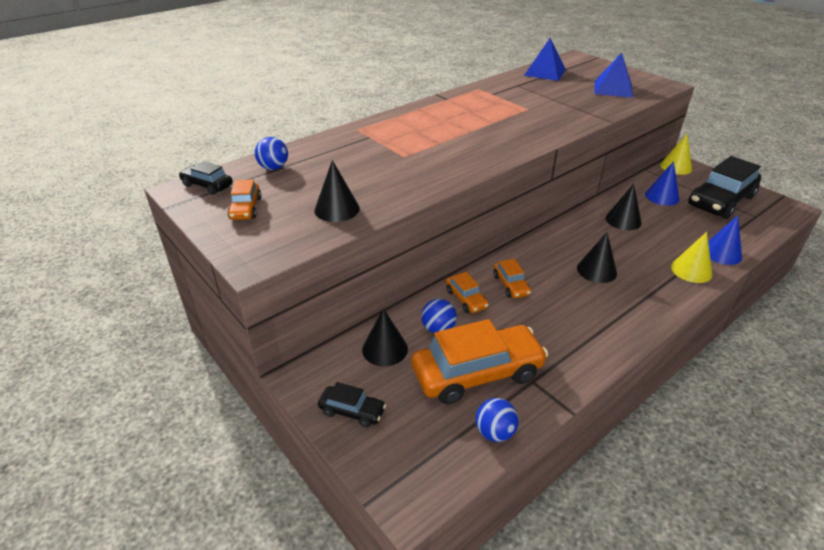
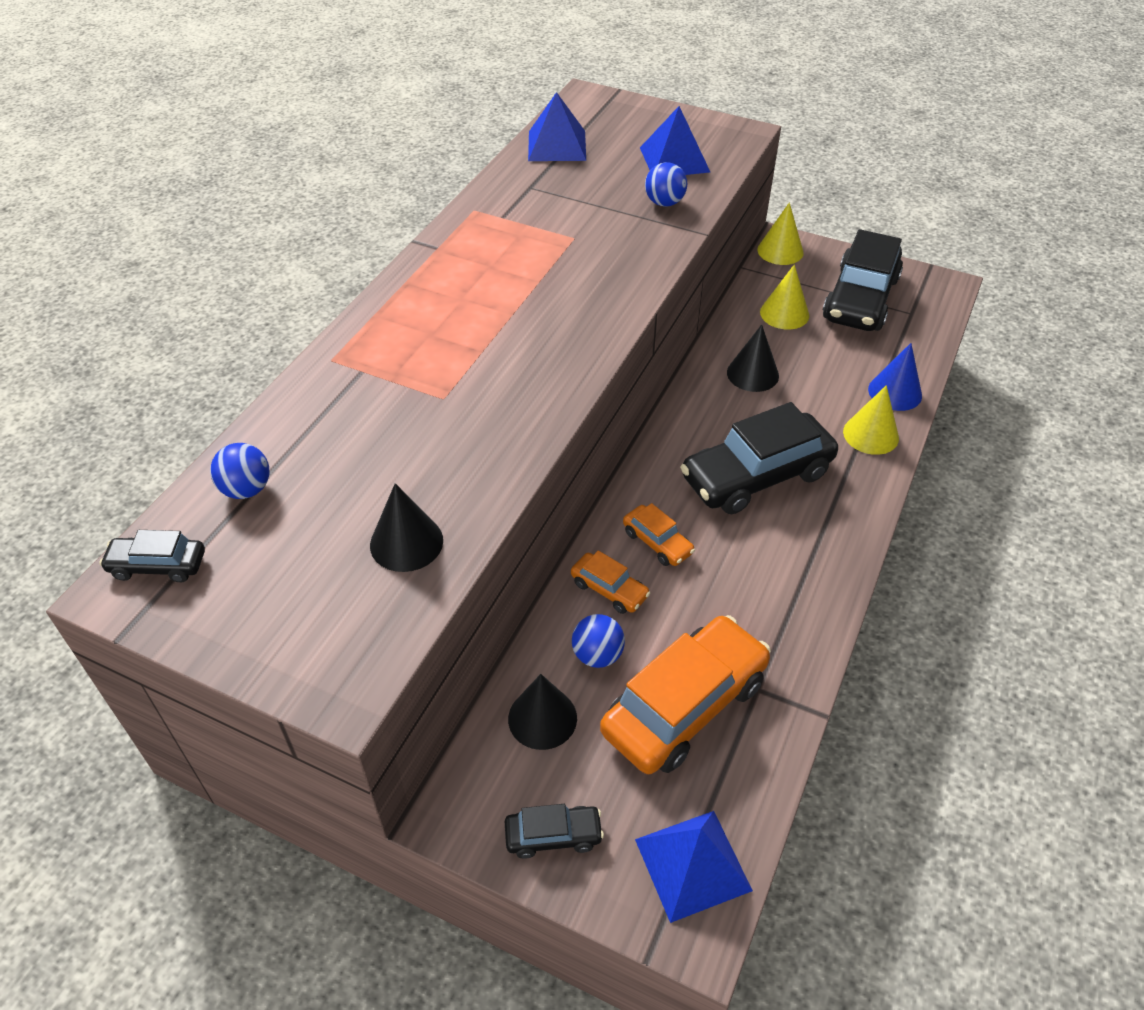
camera: 25 degrees left, 10 degrees up
orange car [227,180,261,220] -> none
blue ball [475,398,519,442] -> blue ball moved to [645,162,687,207]
black cone [577,232,617,283] -> black car [680,402,838,514]
blue cone [645,161,680,206] -> yellow cone [760,264,809,329]
none -> blue pyramid [635,811,753,923]

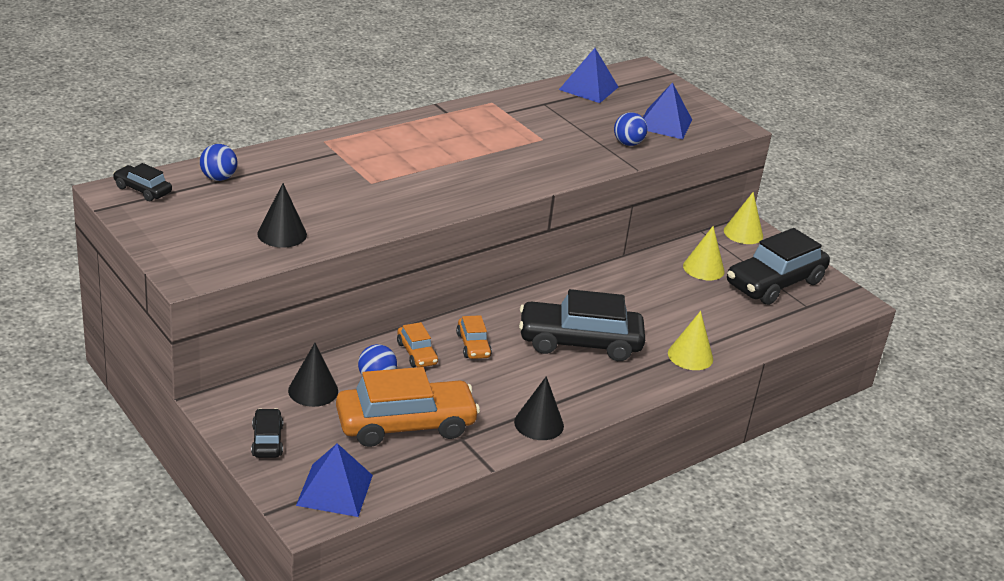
camera: 25 degrees right, 15 degrees down
black car [505,804,604,859] -> black car turned 120 degrees counterclockwise [251,408,283,458]
black cone [727,324,779,392] -> black cone moved to [514,376,564,440]
blue cone [868,343,922,411] -> none

